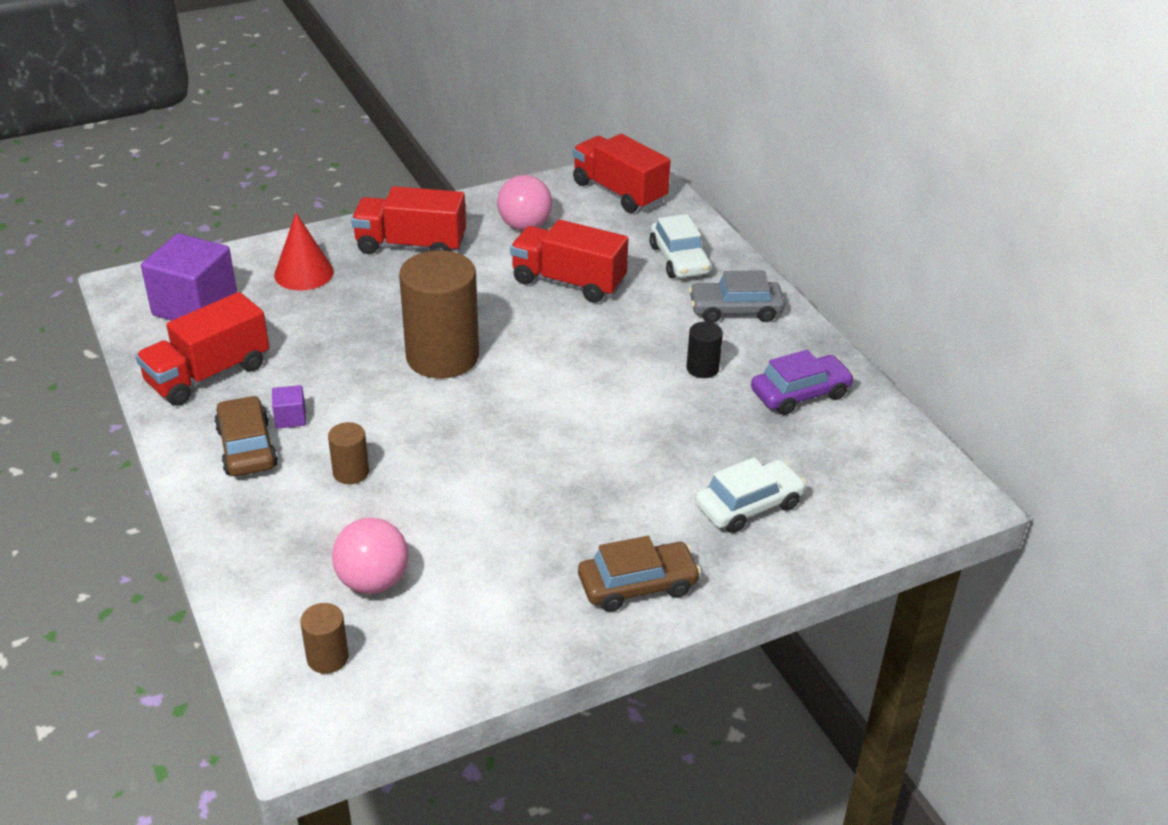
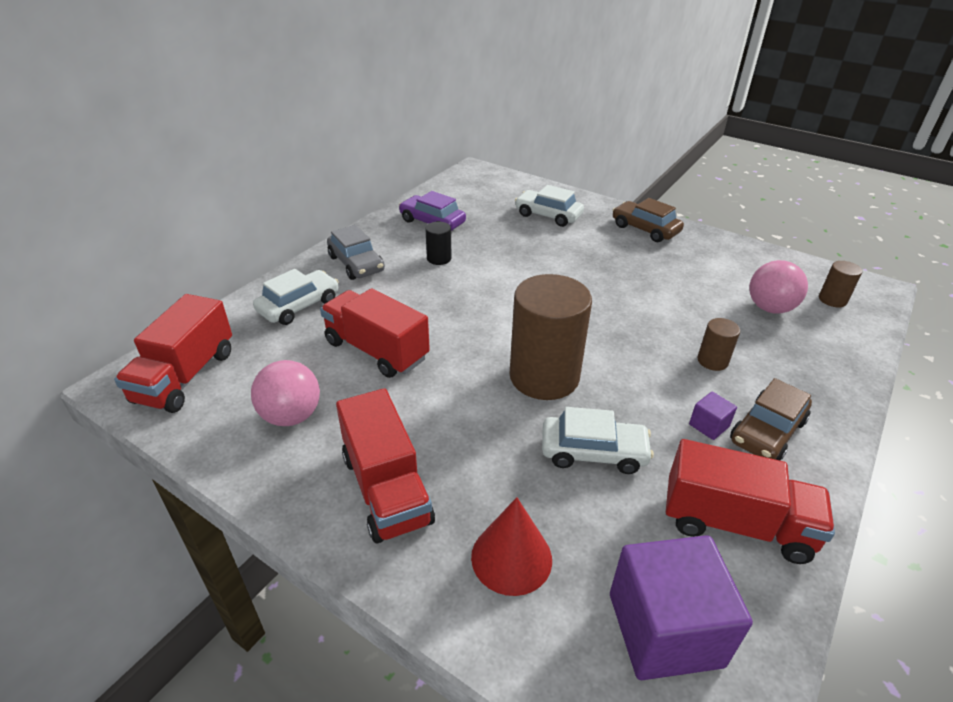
camera: 120 degrees left, 0 degrees up
red truck [510,220,629,303] -> red truck turned 135 degrees clockwise [320,288,430,378]
none -> white car [542,407,654,474]

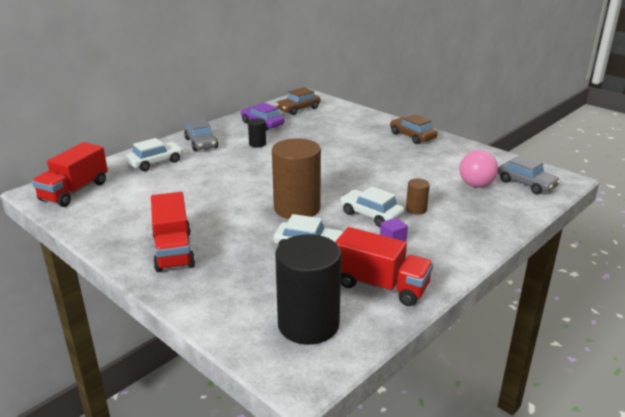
camera: 10 degrees right, 10 degrees down
pink ball [251,360,320,426] -> none
red truck [320,288,430,378] -> none
red cone [471,497,552,596] -> none
white car [515,185,584,227] -> white car moved to [340,186,404,227]
purple cube [610,535,753,680] -> black cylinder [275,234,342,345]
brown car [730,378,812,460] -> brown car moved to [276,87,320,115]
brown cylinder [819,261,862,307] -> grey car [498,155,560,195]

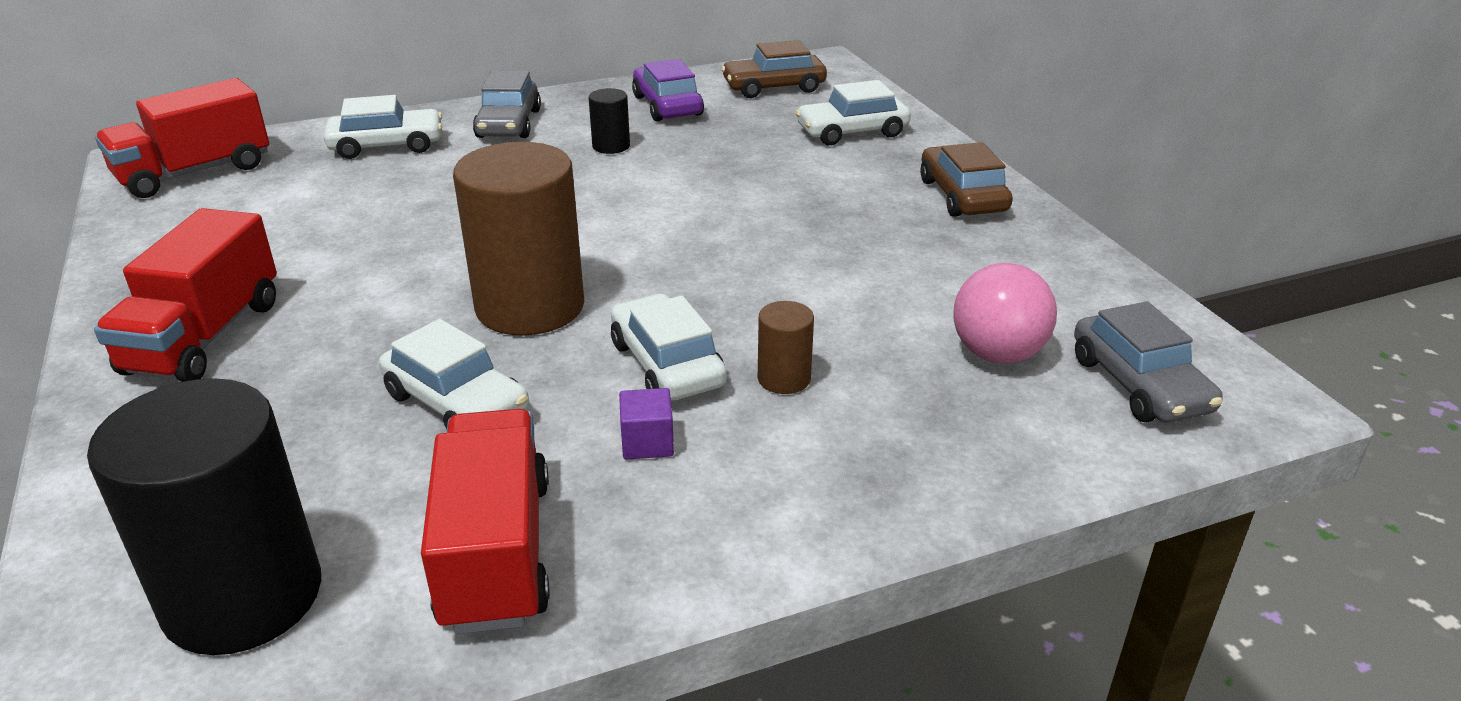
camera: 25 degrees right, 5 degrees up
red truck [335,227,433,306] -> red truck turned 150 degrees counterclockwise [421,409,550,634]
none -> white car [795,80,911,145]

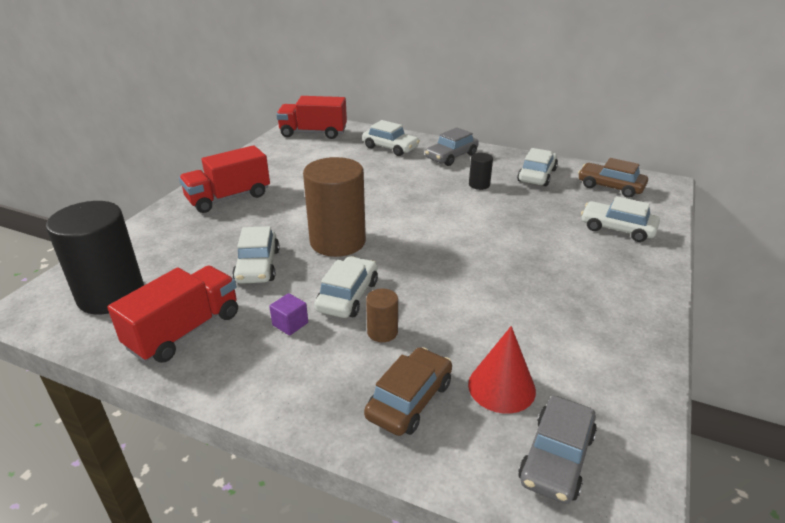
camera: 45 degrees right, 0 degrees up
purple car [632,59,704,122] -> white car [517,148,558,186]
brown car [920,142,1013,217] -> brown car moved to [364,347,452,436]
pink ball [953,263,1057,364] -> red cone [468,326,536,414]

